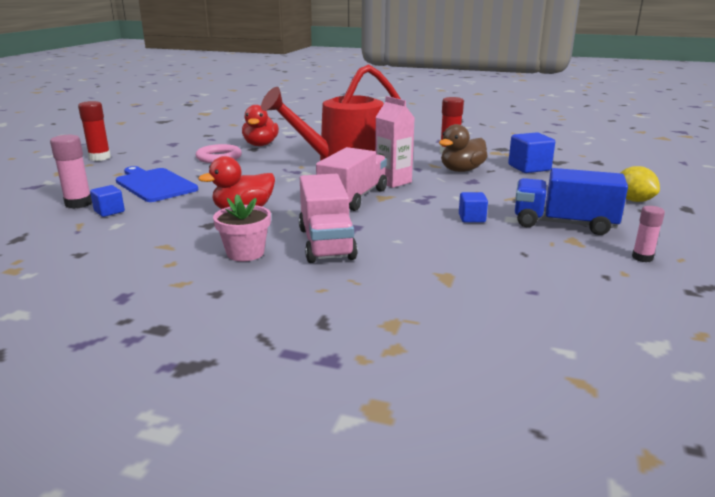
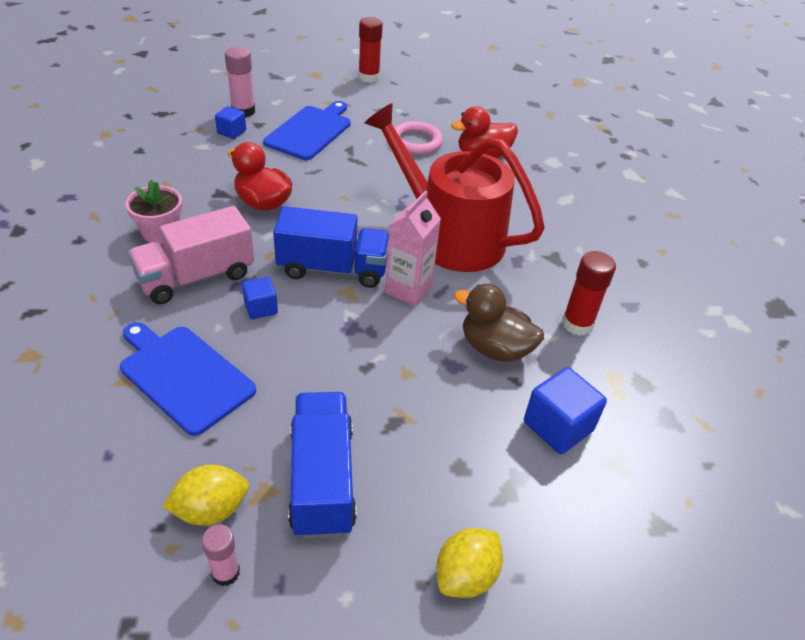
camera: 65 degrees right, 20 degrees up
pink truck [316,147,387,211] -> blue truck [273,206,389,288]
blue cube [459,192,488,222] -> blue cube moved to [242,277,278,319]
none -> blue cutting board [120,322,256,436]
none -> yellow lemon [162,465,249,526]

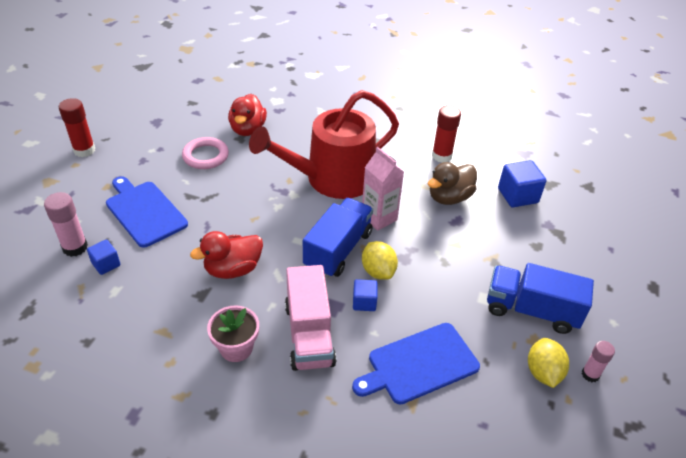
camera: 65 degrees left, 0 degrees up
yellow lemon [436,528,503,598] -> yellow lemon moved to [362,241,398,280]

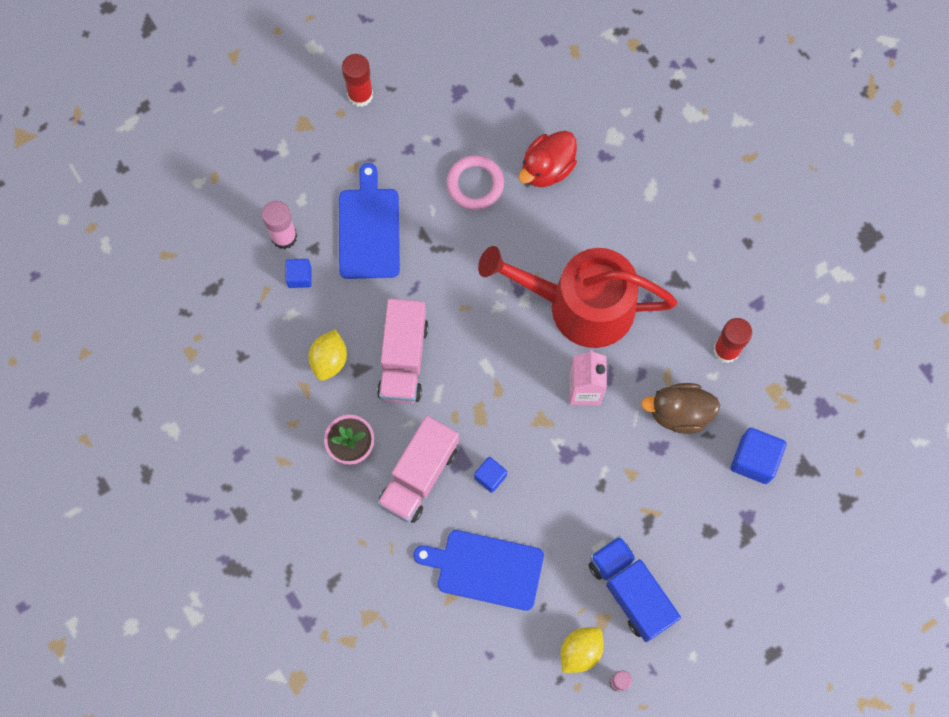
camera: 40 degrees right, 30 degrees up
red duck [190,231,263,279] -> pink truck [377,298,429,404]
blue truck [303,198,373,278] -> none
yellow lemon [362,241,398,280] -> yellow lemon moved to [308,329,347,381]

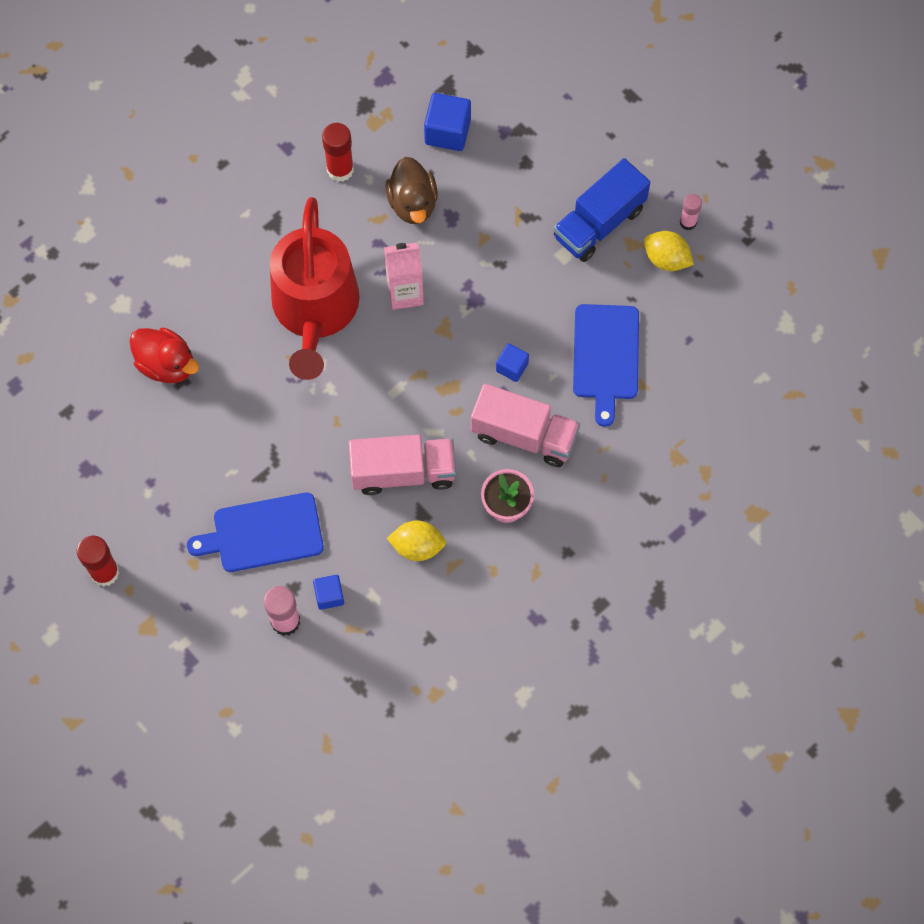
camera: 100 degrees left, 5 degrees down
pink ring [447,155,504,210] -> none

